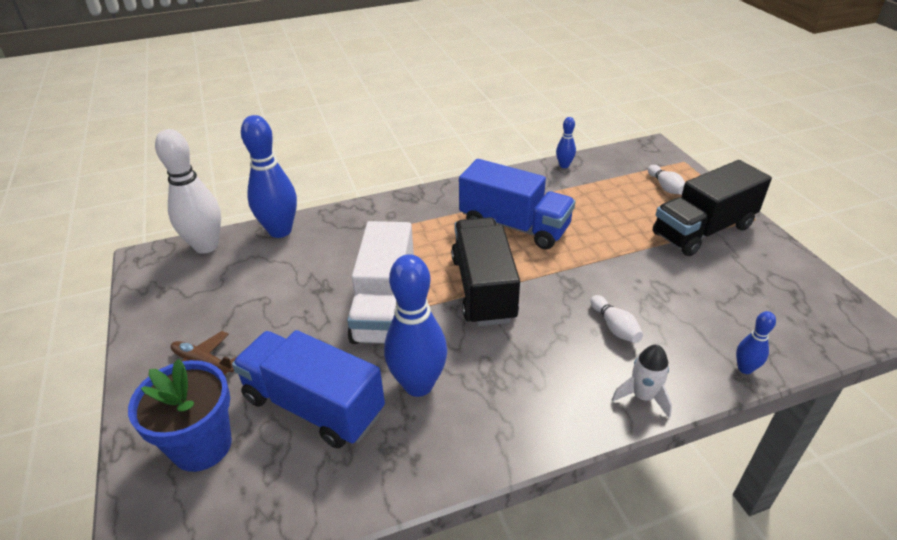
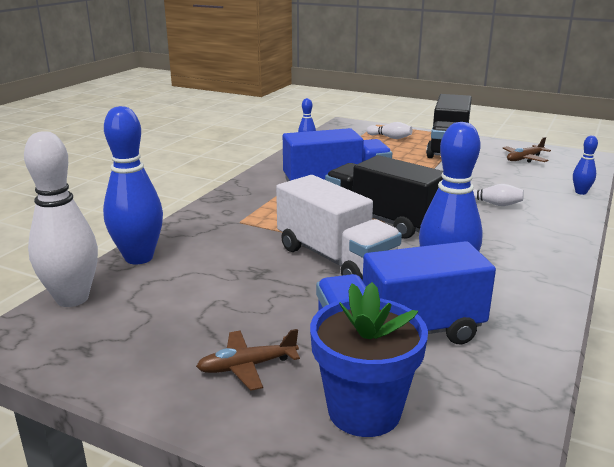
camera: 45 degrees left, 15 degrees down
white rocket [612,345,672,418] -> none
none -> brown plane [503,137,551,163]

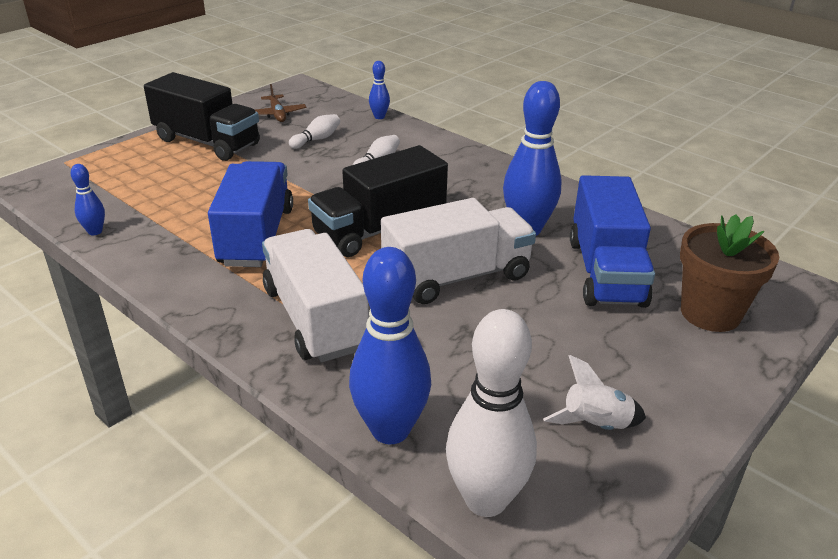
camera: 75 degrees left, 10 degrees up
brown plane [196,329,300,391] -> none
blue flower pot [310,282,428,437] -> brown flower pot [680,214,779,332]
white bowling pin [367,122,412,139] -> white bowling pin moved to [289,114,340,149]
none -> white truck [262,229,369,362]
none -> white rocket [543,355,646,430]

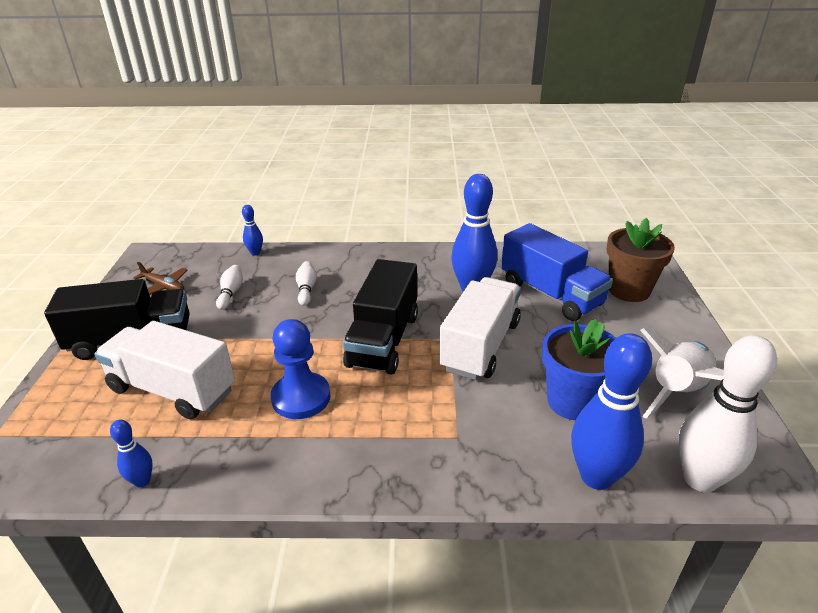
camera: 40 degrees left, 0 degrees up
blue truck [208,161,293,267] -> blue pawn [271,319,330,419]
white truck [262,229,369,362] -> white truck moved to [94,321,235,419]
white rocket [543,355,646,430] -> white rocket [640,328,724,419], size x1.65
none -> blue flower pot [542,319,616,420]

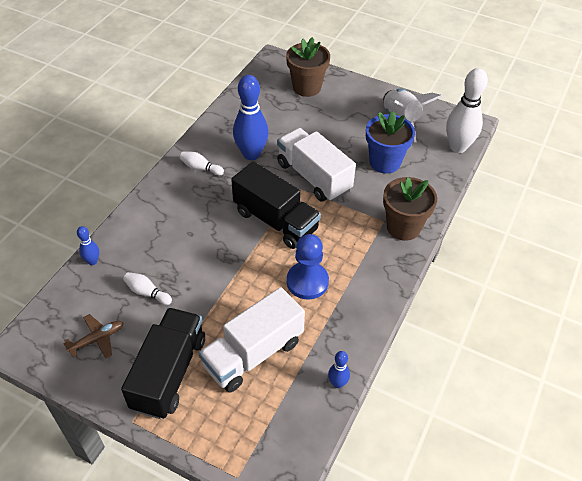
camera: 65 degrees left, 15 degrees up
white bowling pin [296,261,317,306] -> white bowling pin moved to [180,151,224,176]
blue truck [501,223,613,321] -> none
blue bowling pin [571,333,652,490] -> none
none -> brown flower pot [383,177,437,241]

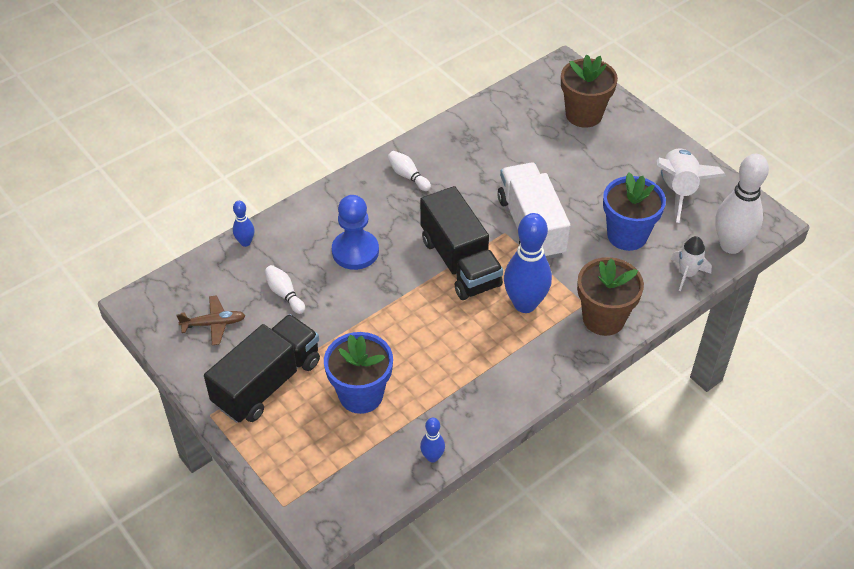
camera: 25 degrees right, 0 degrees up
white truck [199,287,305,393] -> blue flower pot [324,332,393,414]
blue bowling pin [233,75,269,160] -> blue bowling pin moved to [504,213,552,313]
blue pawn [287,234,329,299] -> blue pawn moved to [332,195,379,270]
none -> white rocket [671,236,712,291]

